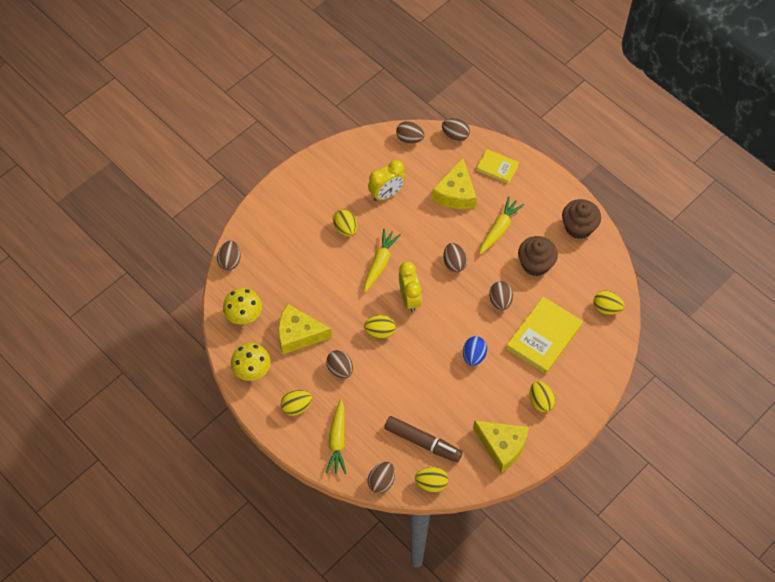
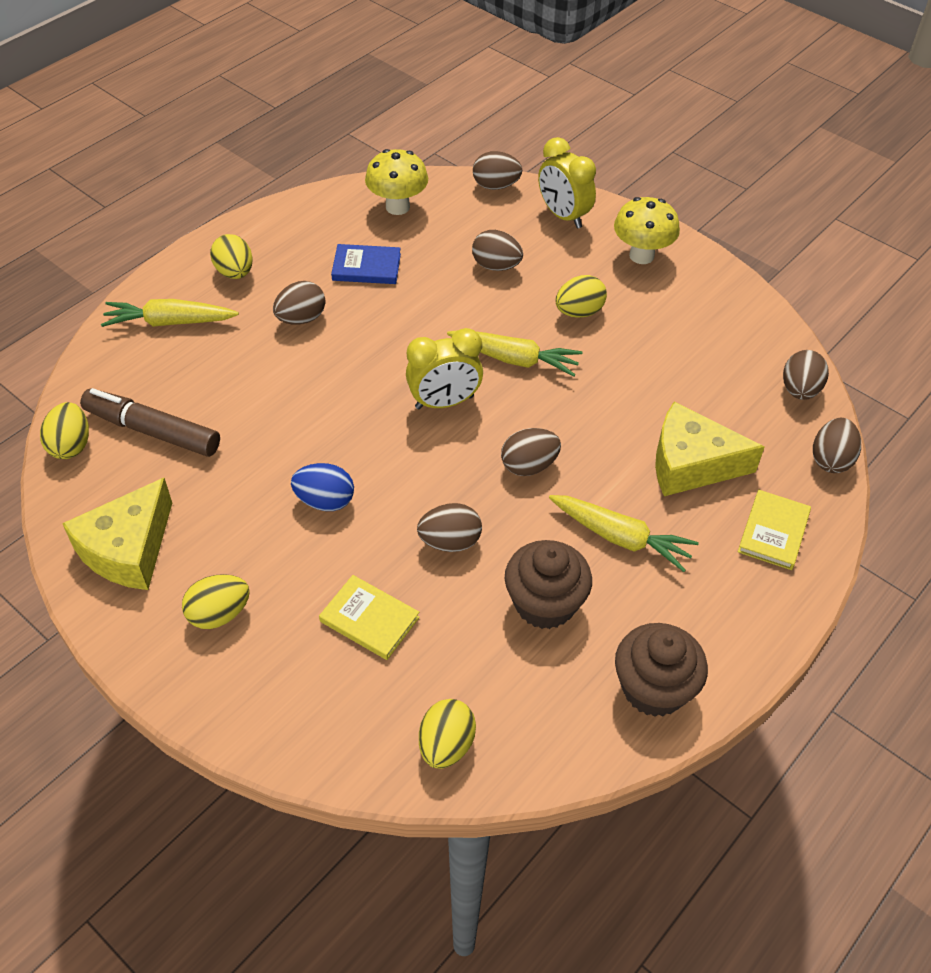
camera: 85 degrees right, 10 degrees down
yellow mushroom [231,343,271,381] -> yellow mushroom moved to [614,197,680,264]
yellow cheese [278,304,332,354] -> blue book [331,244,401,284]
yellow egg [364,315,396,339] -> none
yellow clock [368,160,406,202] -> yellow clock moved to [538,137,596,229]
brown egg [368,462,395,493] -> brown egg moved to [472,230,523,271]
brown marker [384,416,463,463] -> brown marker turned 90 degrees clockwise [80,388,220,457]
yellow book [506,297,583,374] -> yellow book [319,575,420,660], size x0.57

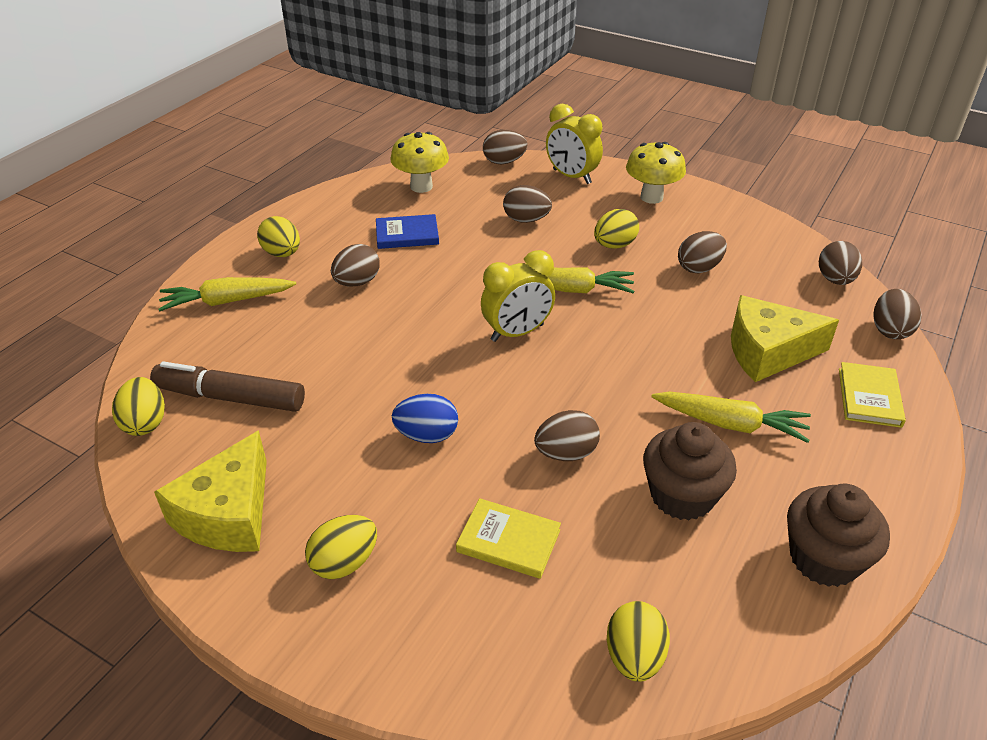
camera: 10 degrees left, 10 degrees down
brown egg [501,428,561,476] -> brown egg moved to [678,231,727,273]

